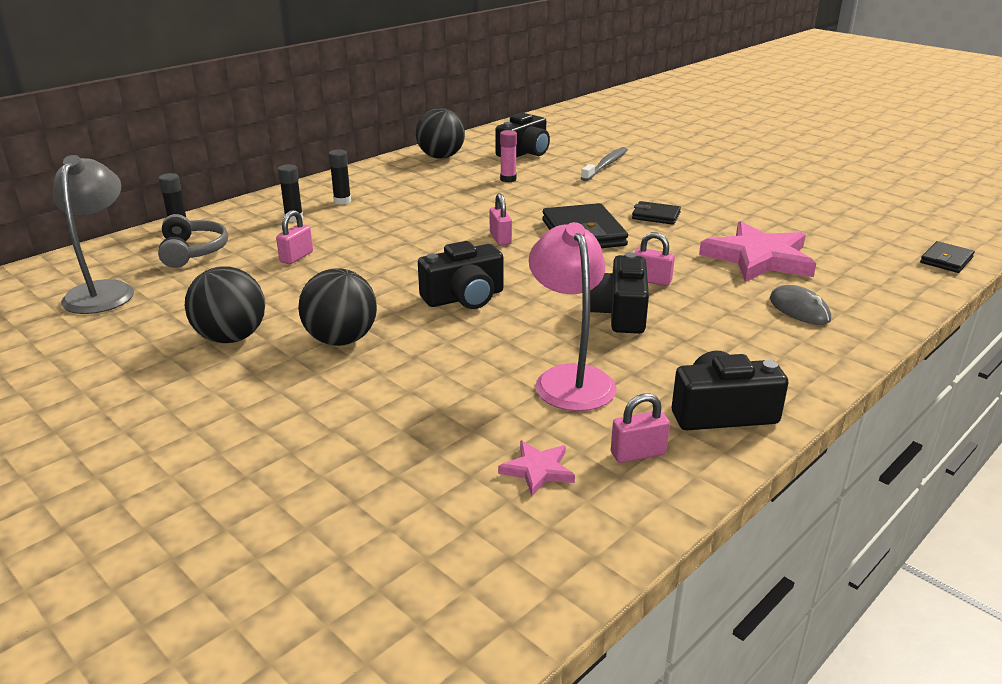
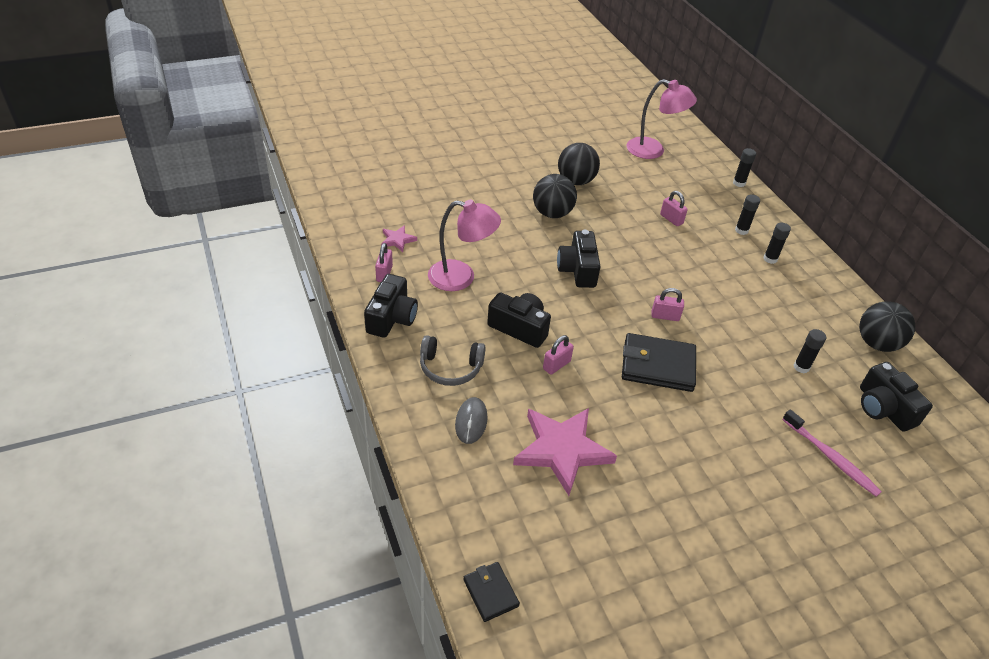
camera: 110 degrees right, 15 degrees up
grey lamp [53,155,134,314] -> pink lamp [626,79,697,159]
grey headphones [158,214,228,268] -> grey headphones moved to [420,335,486,386]
pink glue stick [500,130,517,182] -> black glue stick [794,329,826,373]
grey toothbrush [581,147,628,181] -> pink toothbrush [782,410,882,497]
black wallet [632,201,681,225] -> none
grey mouse [770,285,831,325] -> grey mouse turned 75 degrees counterclockwise [455,397,488,444]

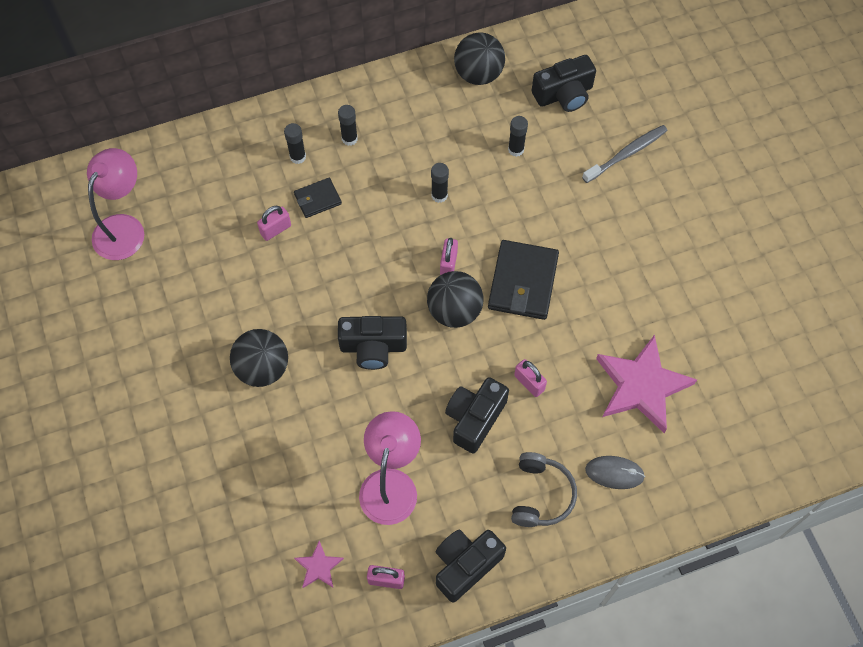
camera: 85 degrees left, 20 degrees up
black camera [364,274,418,338] -> black camera turned 60 degrees counterclockwise [436,530,506,602]
black wallet [463,562,520,622] -> black wallet moved to [294,178,342,218]
black ball [558,143,600,185] -> black ball moved to [427,271,484,328]
black glue stick [733,148,756,187] -> black glue stick moved to [431,163,449,203]
pink toothbrush [782,410,882,497] -> grey toothbrush [582,125,668,183]

